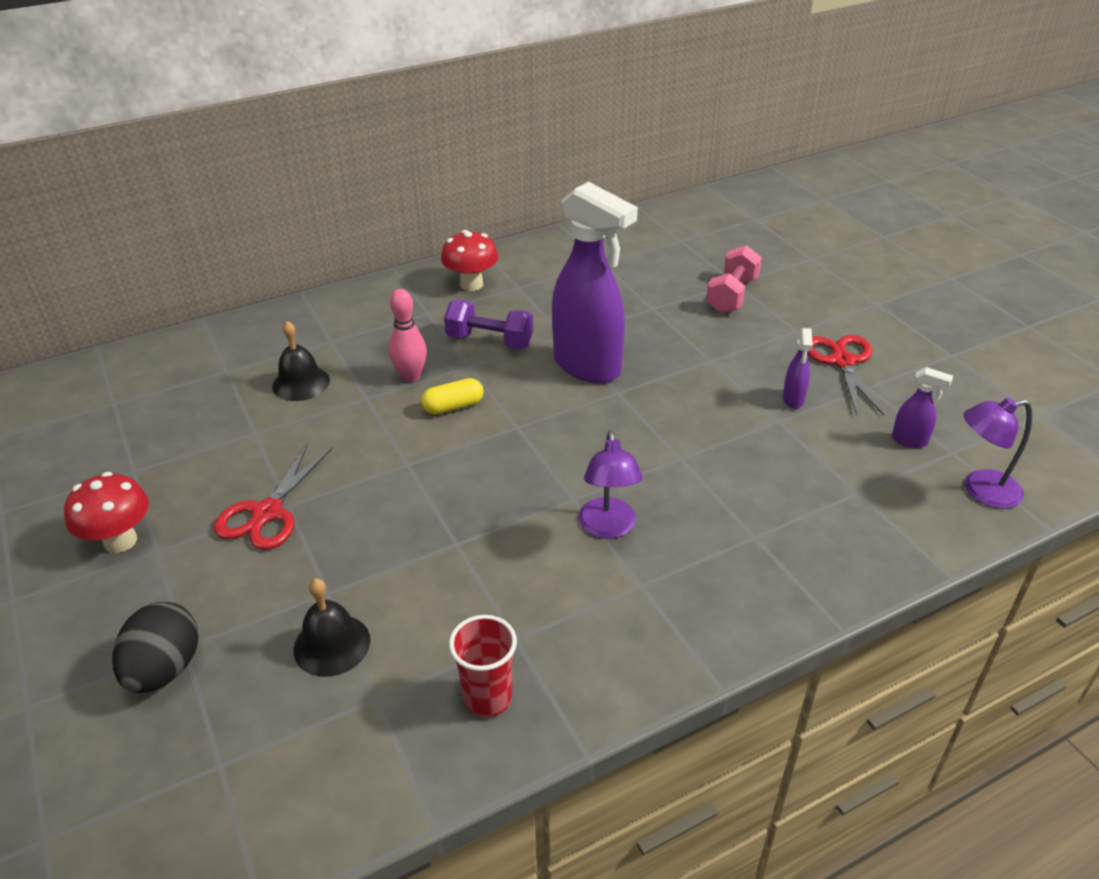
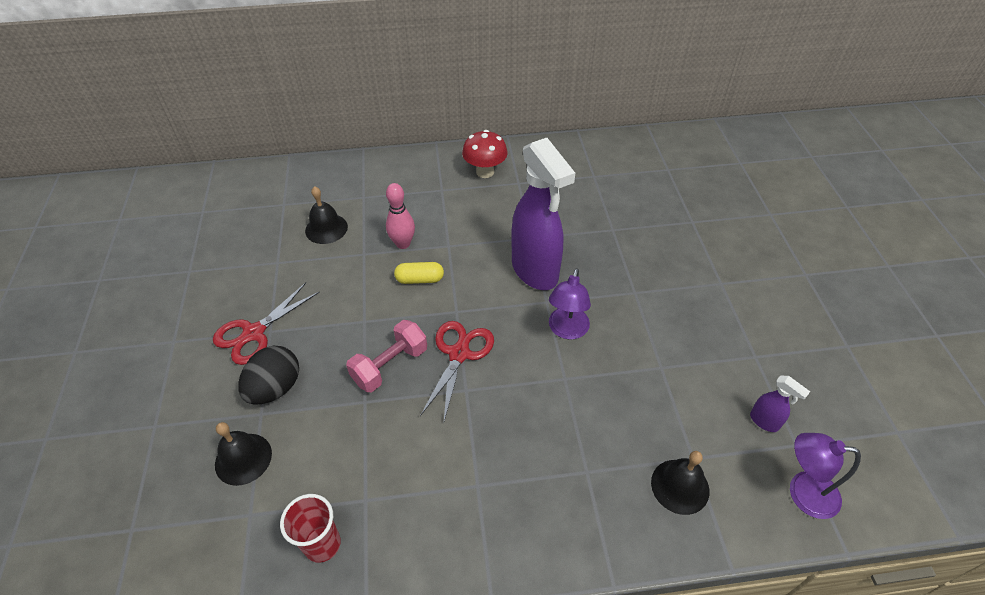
camera: 20 degrees right, 10 degrees up
red mushroom [64,472,149,553] -> none
black egg [112,602,199,693] -> black egg moved to [238,346,299,405]
purple dumbbell [444,300,533,349] -> none
purple lamp [578,431,643,539] -> purple lamp moved to [549,268,591,340]
pink dumbbell [706,245,762,313] -> pink dumbbell moved to [346,320,427,392]
purple spray bottle [783,328,813,409] -> none
red scissors [807,335,884,416] -> red scissors moved to [420,321,494,421]
none -> black bell [651,451,709,515]

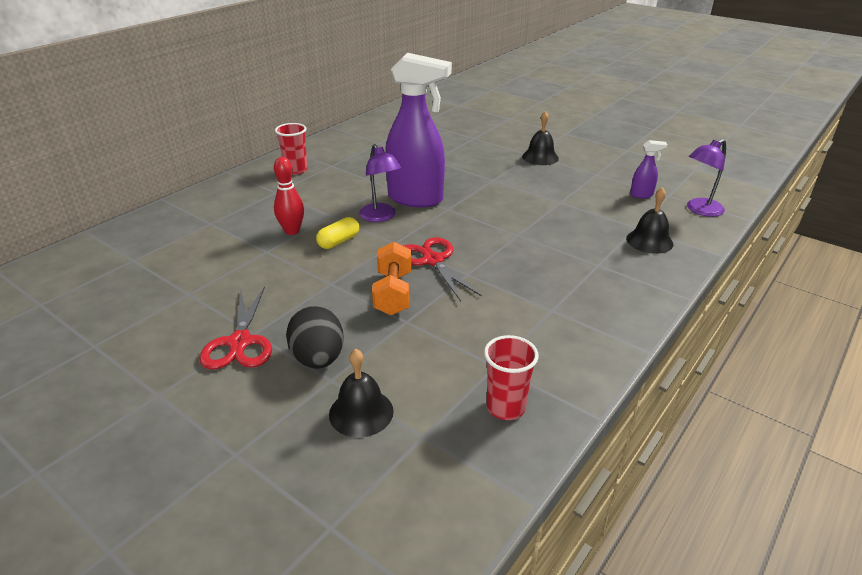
camera: 45 degrees left, 15 degrees down
black bell [305,186,348,244] -> black bell moved to [522,111,559,165]
pink dumbbell [346,320,427,392] -> orange dumbbell [372,242,411,315]
pink bowling pin [386,183,415,249] -> red bowling pin [274,157,304,235]
red mushroom [462,130,508,178] -> red cup [275,123,308,175]
purple lamp [549,268,591,340] -> purple lamp moved to [359,144,401,222]

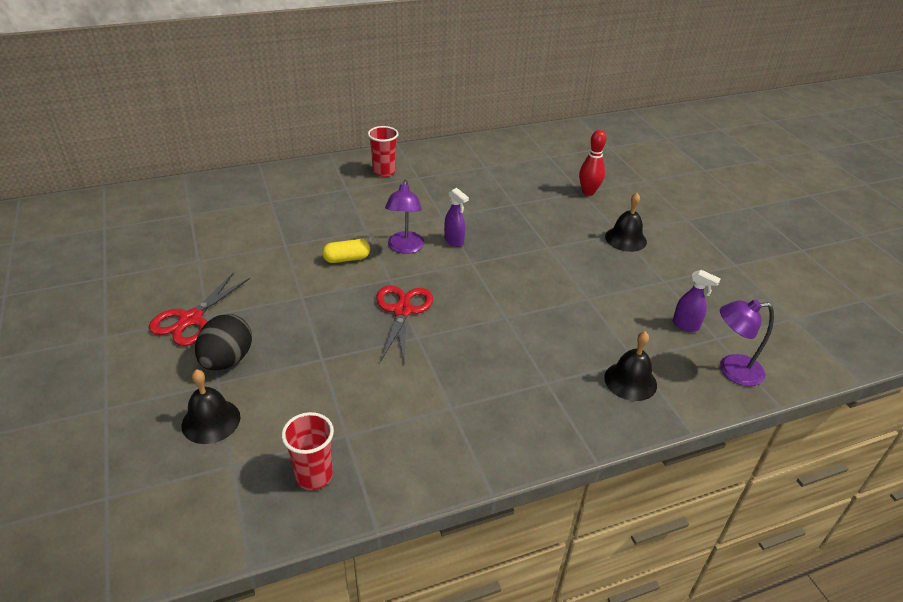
camera: 30 degrees right, 5 degrees up
red bowling pin [274,157,304,235] -> red bowling pin moved to [579,130,607,196]
orange dumbbell [372,242,411,315] -> none
purple spray bottle [385,53,452,208] -> purple spray bottle [444,188,469,247], size x0.41

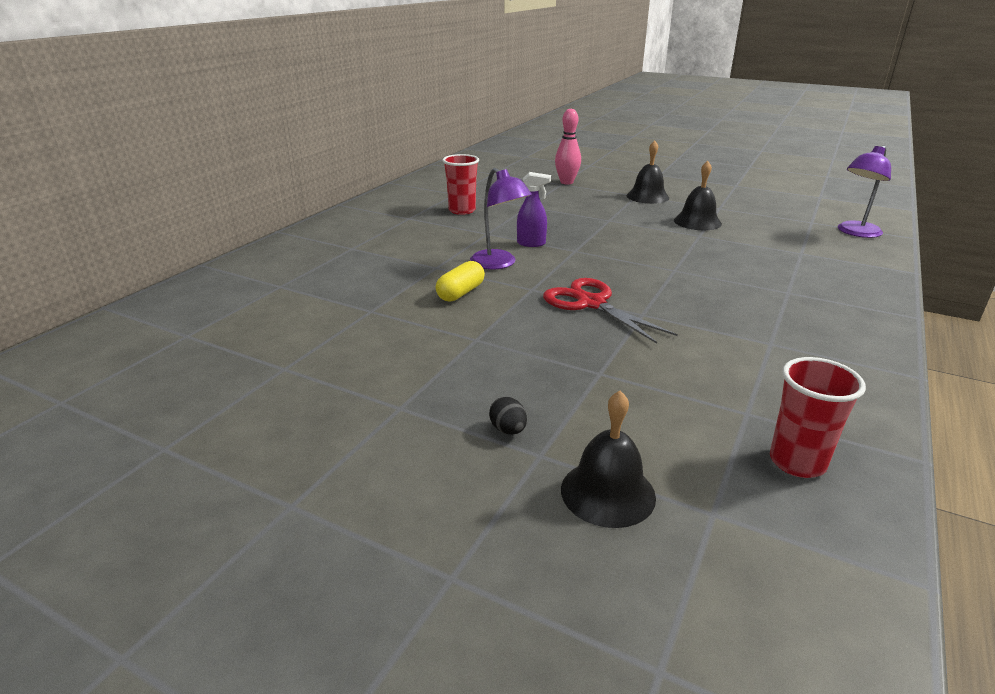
camera: 40 degrees left, 10 degrees down
red scissors [149,272,250,346] -> none
black egg [195,314,252,371] -> black egg [489,397,527,435], size x0.44
red cup [368,126,399,177] -> red cup moved to [442,154,479,215]
red bowling pin [579,130,607,196] -> pink bowling pin [555,109,581,184]
black bell [604,331,657,401] -> black bell moved to [674,161,722,230]
purple spray bottle [673,270,721,332] -> none

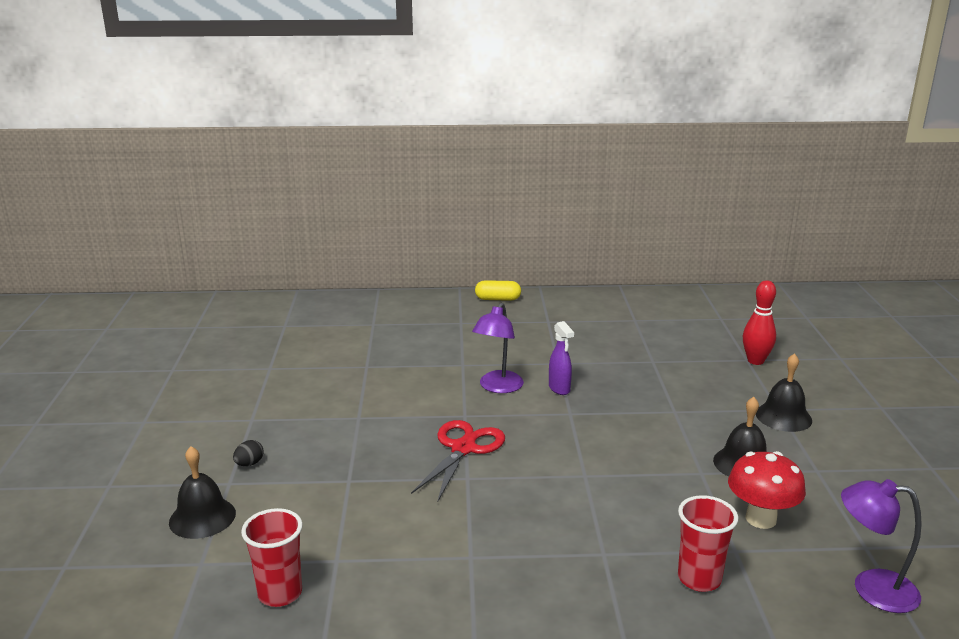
camera: 60 degrees right, 5 degrees down
yellow capsule [436,261,485,302] -> yellow capsule moved to [475,280,521,301]
red cup [442,154,479,215] -> red cup moved to [678,495,738,592]
pink bowling pin [555,109,581,184] -> red bowling pin [743,280,776,365]
none -> red mushroom [728,451,806,529]

